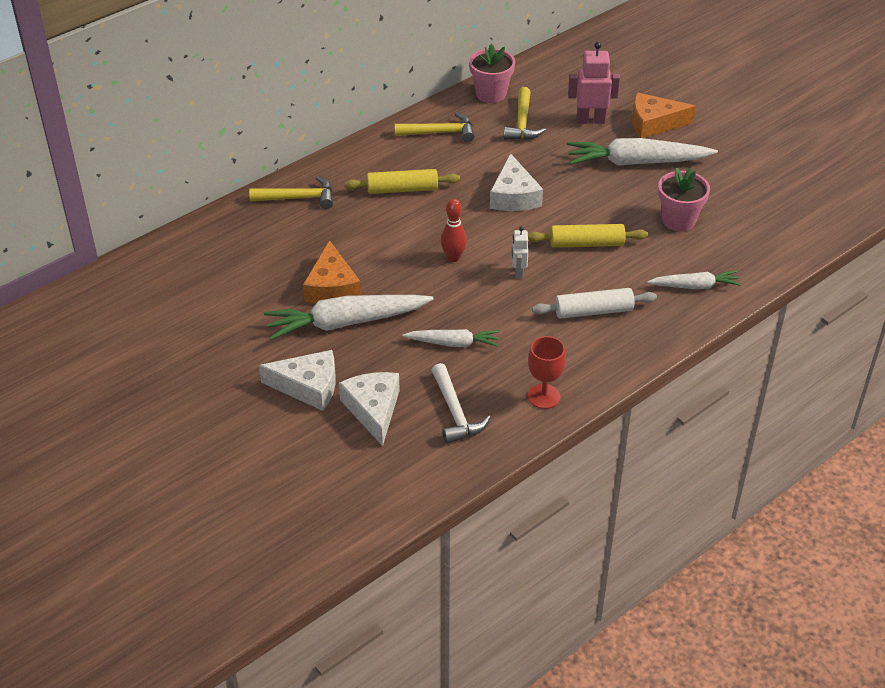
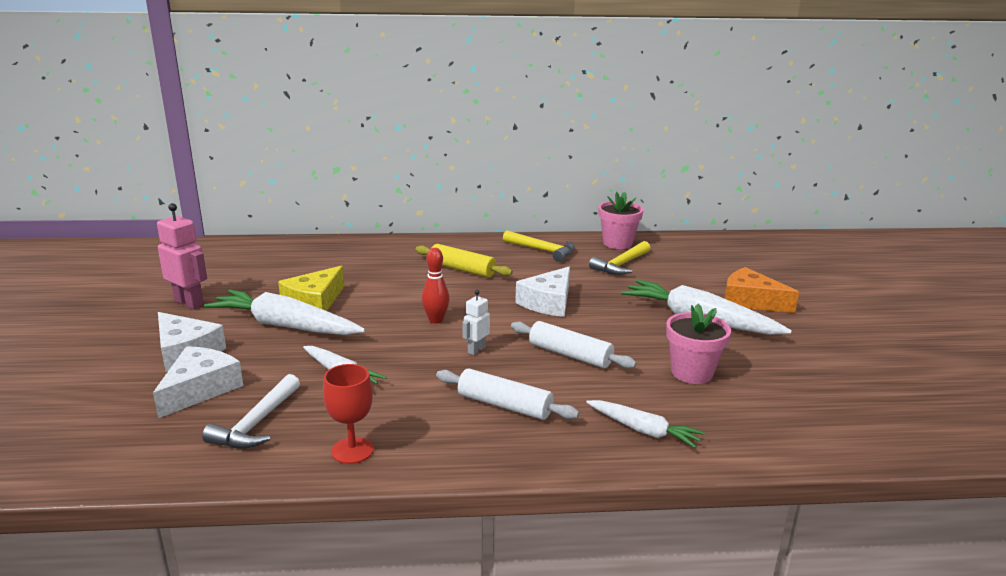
camera: 35 degrees right, 20 degrees down
yellow hammer [249,176,333,209] -> none
orange cheese [303,240,361,304] -> yellow cheese [278,266,345,311]
yellow rolling pin [528,224,648,248] -> white rolling pin [511,321,636,369]
pink robot [568,42,620,124] -> pink robot moved to [157,203,207,309]

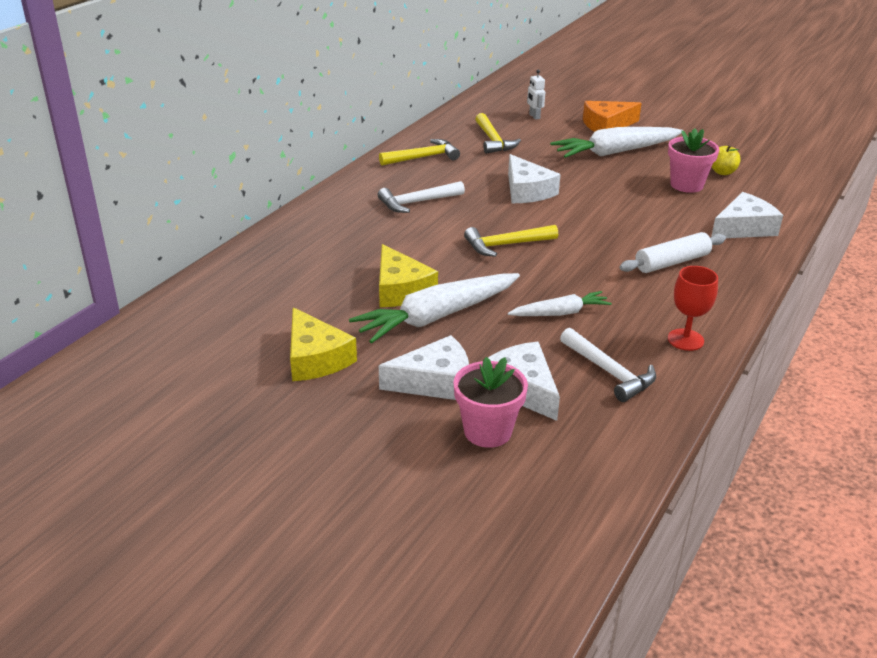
camera: 55 degrees left, 10 degrees up
pink robot [157,203,207,309] -> yellow cheese [290,307,357,381]
yellow rolling pin [415,244,513,278] -> white hammer [378,181,465,213]
red bowling pin [422,248,450,324] -> yellow hammer [464,225,558,257]
white robot [462,290,490,355] -> white robot moved to [527,70,545,120]
white rolling pin [511,321,636,369] -> none
white carrot [586,400,705,448] -> white cheese [711,192,783,238]
pink flower pot [598,192,644,249] -> pink flower pot moved to [454,357,528,448]
none -> yellow apple [712,145,741,175]

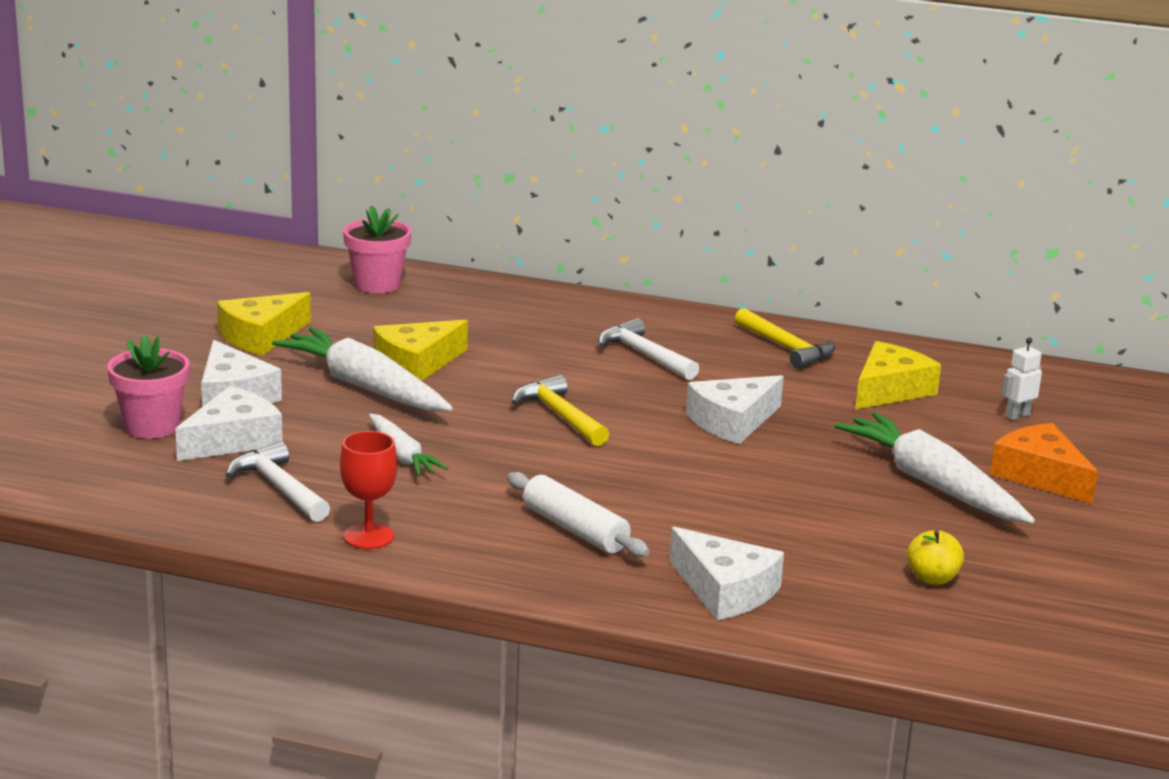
camera: 75 degrees right, 10 degrees down
yellow hammer [475,113,521,154] -> yellow cheese [855,341,941,410]
white hammer [560,328,656,402] -> white hammer turned 105 degrees clockwise [226,442,330,522]
pink flower pot [668,128,719,193] -> pink flower pot moved to [343,205,412,293]

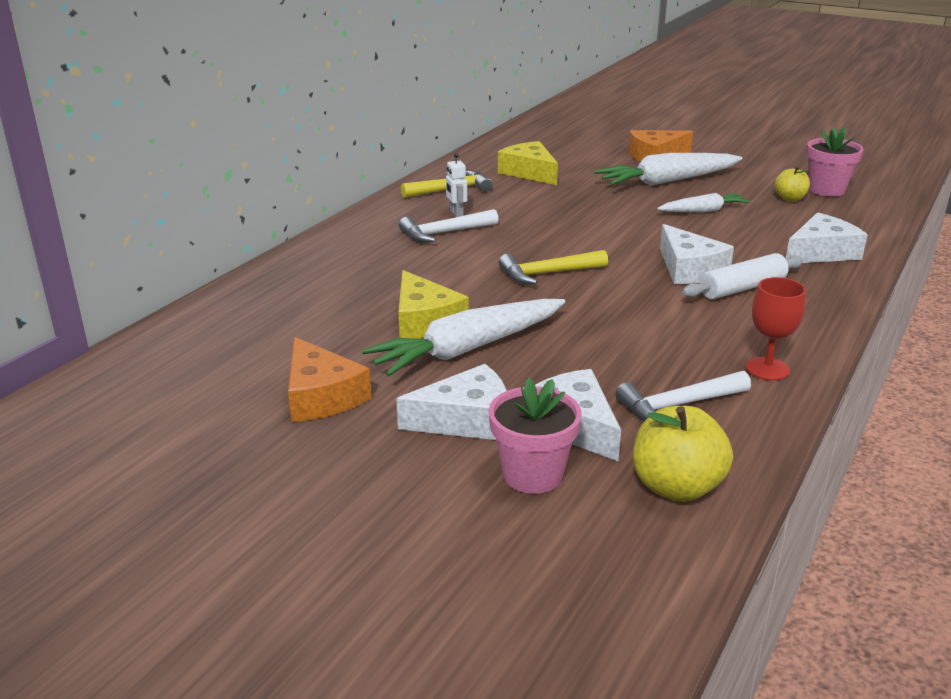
camera: 75 degrees left, 5 degrees up
yellow cheese [217,292,311,356] -> orange cheese [288,337,371,422]
pink flower pot [343,205,412,293] -> pink flower pot moved to [806,127,864,197]
white carrot [369,414,448,476] -> white carrot moved to [657,193,750,212]
white cheese [686,375,784,444] -> white cheese moved to [660,224,734,284]
white robot [1001,337,1042,420] -> white robot moved to [446,153,467,217]
none -> yellow apple [633,406,733,502]

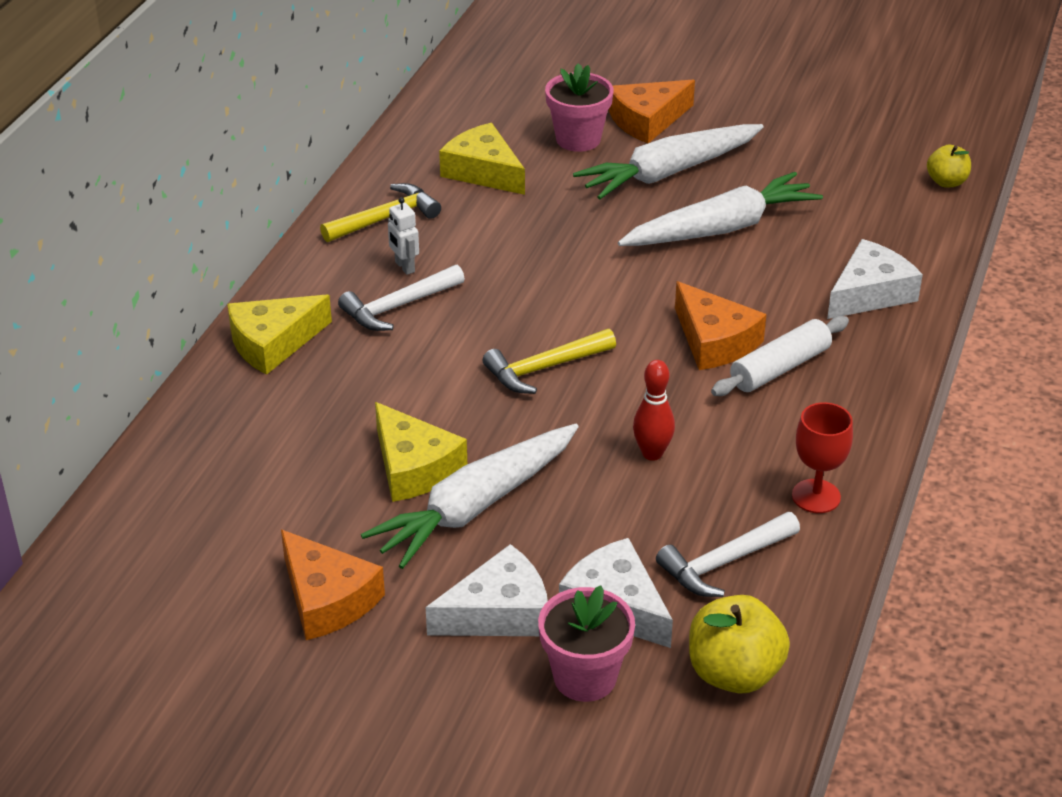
camera: 10 degrees left, 10 degrees up
white carrot [657,193,750,212] -> white carrot [618,172,823,246], size x1.77
white cheese [660,224,734,284] -> orange cheese [675,281,766,370]
yellow apple [775,167,810,201] -> yellow apple moved to [927,145,971,187]
pink flower pot [806,127,864,197] -> pink flower pot moved to [545,63,613,152]
none -> yellow cheese [227,295,332,375]
none -> red bowling pin [633,360,675,461]

